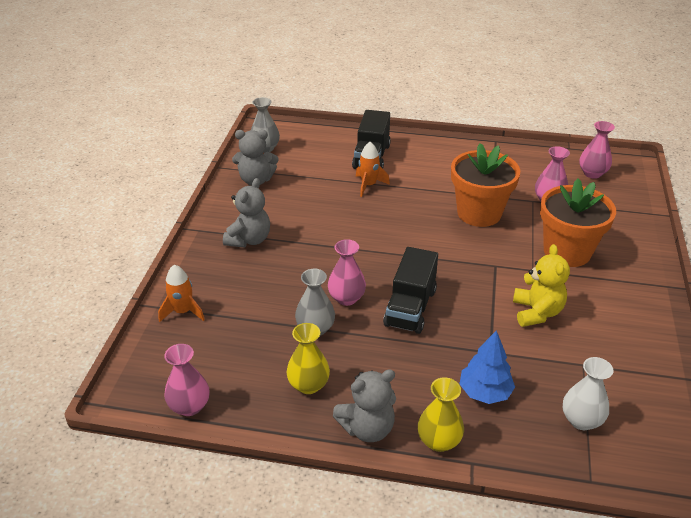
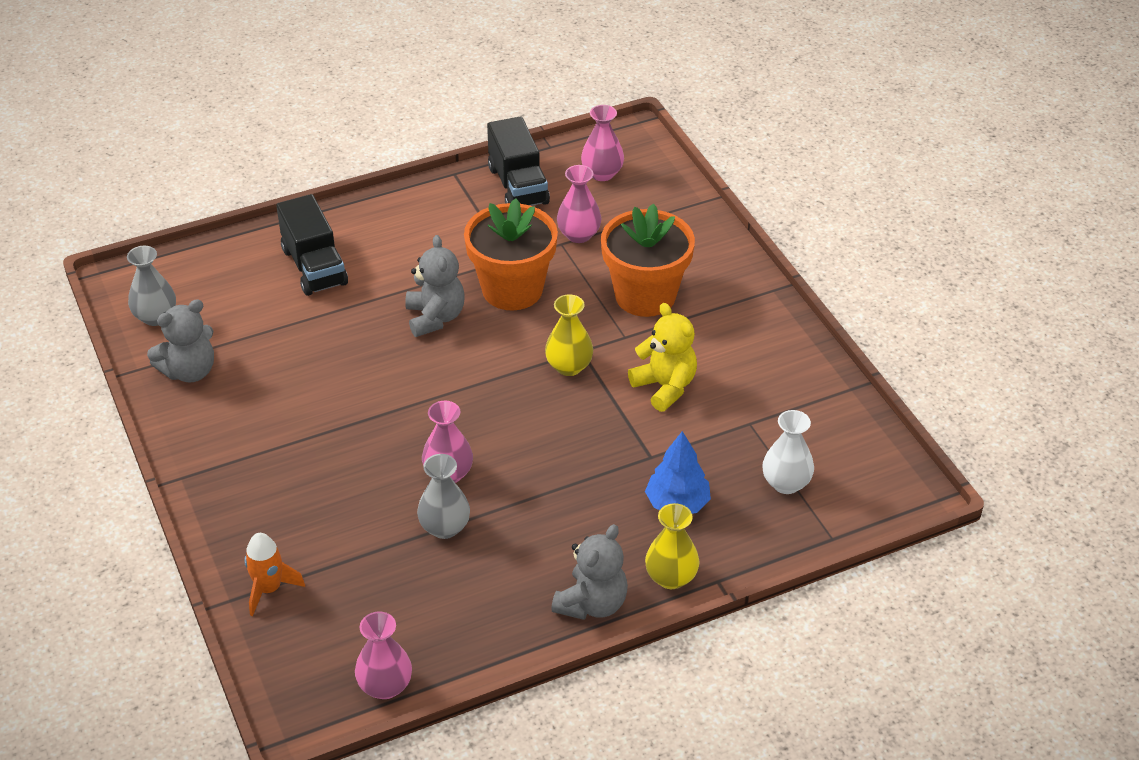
camera: 35 degrees left, 5 degrees up
grey teddy bear [223,178,270,248] -> grey teddy bear moved to [405,235,465,337]
yellow vase [287,323,330,394] -> yellow vase moved to [545,294,593,376]
orange rocket [356,142,390,197] -> none
black truck [383,247,438,334] -> black truck moved to [487,116,550,206]

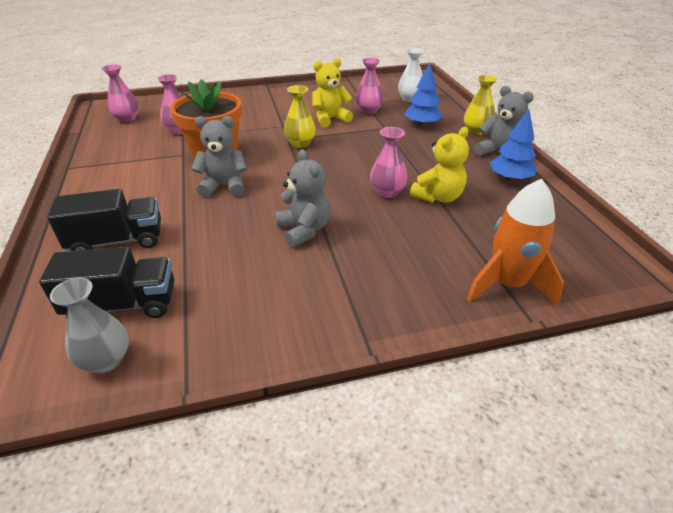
camera: 80 degrees left, 5 degrees down
grey teddy bear [147,299,214,383] -> grey teddy bear moved to [276,149,330,247]
orange rocket [244,533,305,616] -> orange rocket [466,179,564,305], size x1.61
pink vase [355,611,412,699] -> pink vase moved to [355,58,383,114]
grey vase [417,454,470,539] -> yellow teddy bear [410,127,469,203]
black truck [487,116,550,206] -> black truck moved to [39,247,174,318]
orange flower pot [601,203,695,317] -> none
none -> blue tree [490,109,537,181]

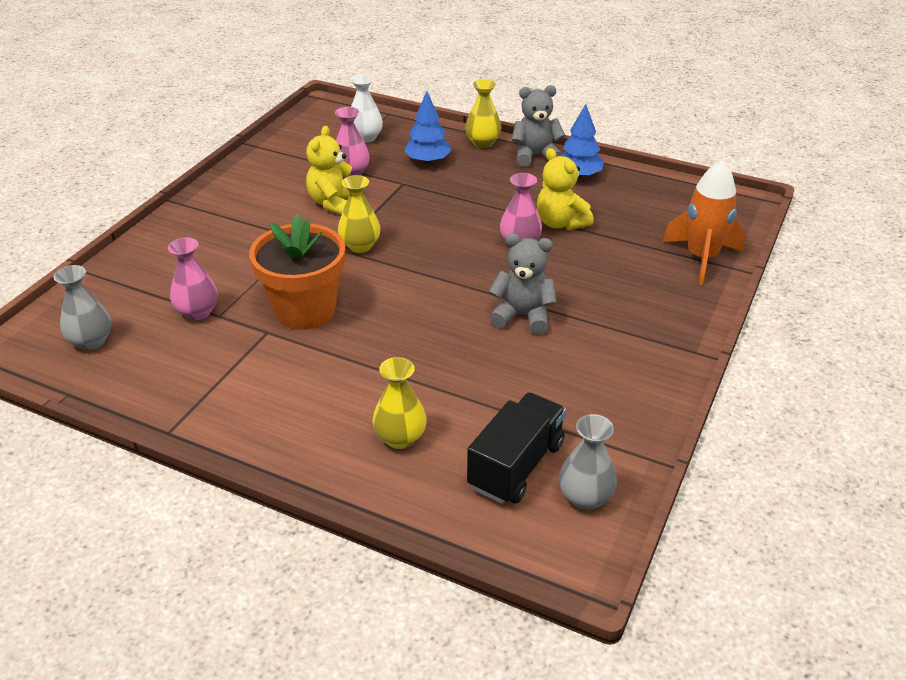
camera: 50 degrees left, 0 degrees up
black truck [47,189,161,251] -> yellow vase [372,357,427,449]
pink vase [101,64,139,122] -> grey vase [53,265,111,350]
grey teddy bear [191,116,247,197] -> none
yellow teddy bear [410,127,469,203] -> yellow teddy bear turned 150 degrees clockwise [537,148,594,230]

